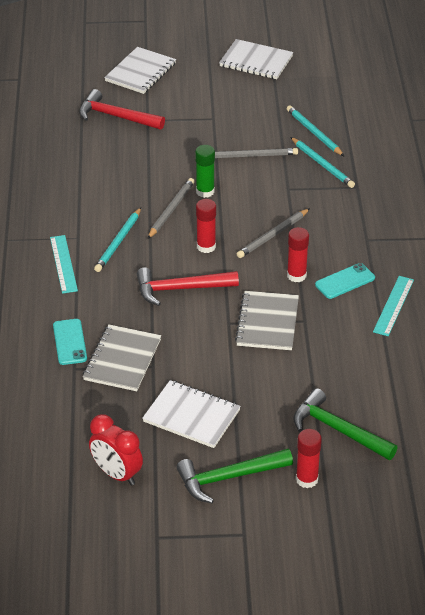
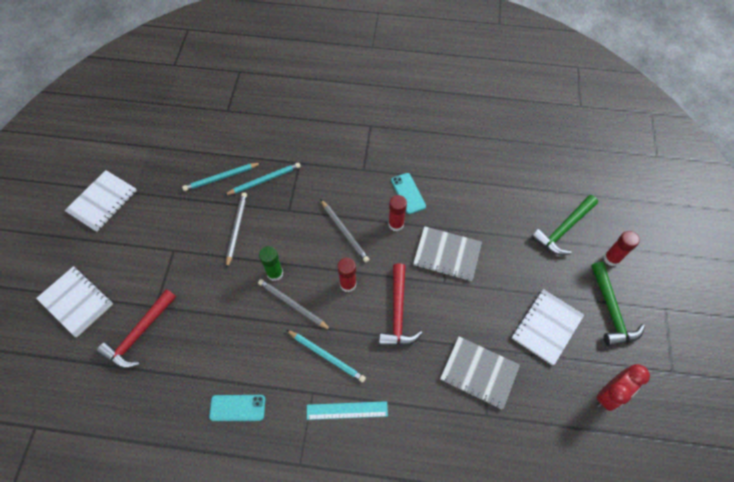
camera: 80 degrees left, 20 degrees up
turquoise phone [53,319,87,365] -> turquoise phone moved to [209,395,265,421]
turquoise ruler [373,276,414,336] -> none

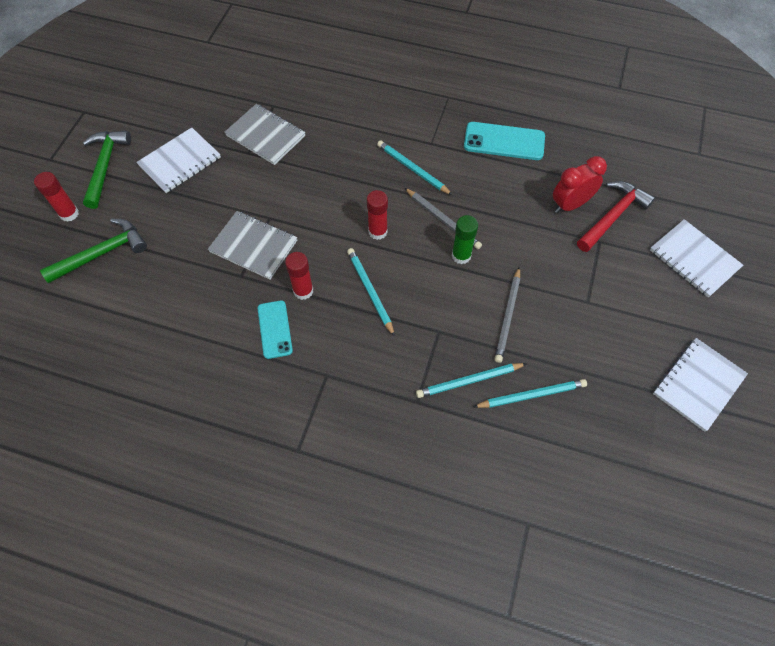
camera: 170 degrees left, 0 degrees up
turquoise phone [209,395,265,421] -> turquoise phone [464,122,545,160], size x1.51
turquoise ruler [307,401,388,420] -> none
grey pencil [320,199,370,263] -> turquoise pencil [347,248,395,337]
red hammer [379,263,423,346] -> none
red clock [596,364,650,411] -> red clock moved to [553,156,607,213]

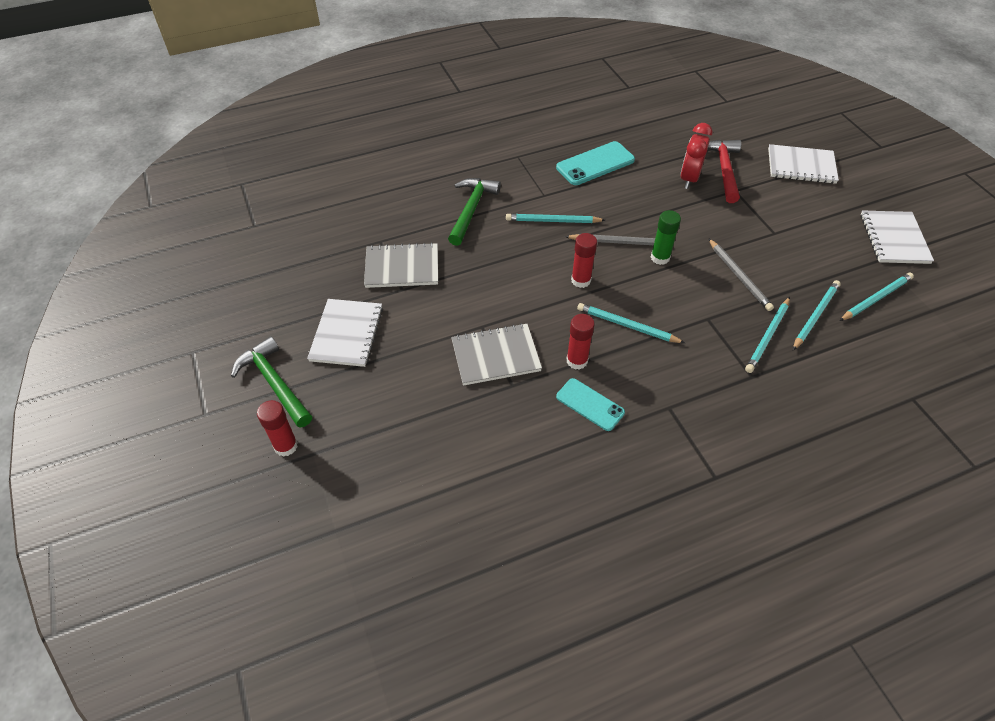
camera: 40 degrees left, 10 degrees down
green hammer [40,219,147,283] -> green hammer moved to [448,178,501,246]
none -> turquoise pencil [839,273,914,321]

